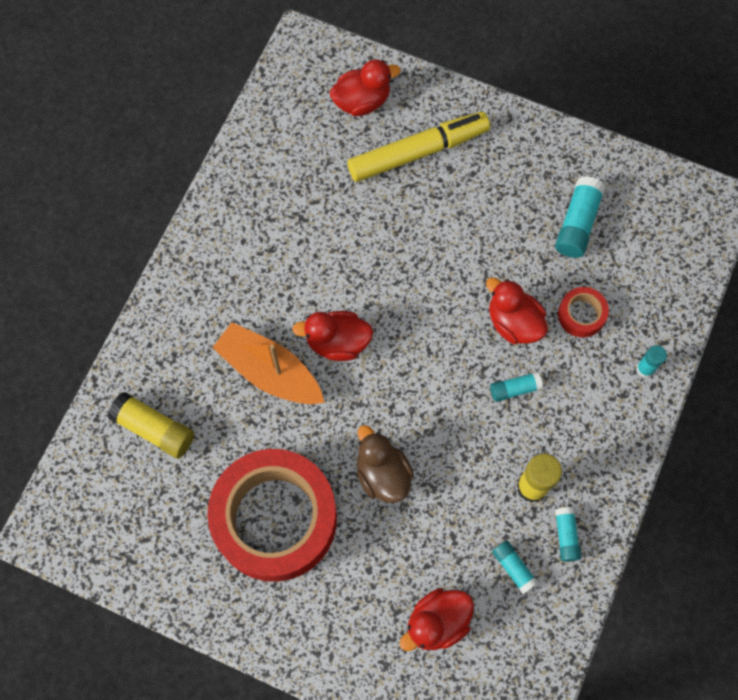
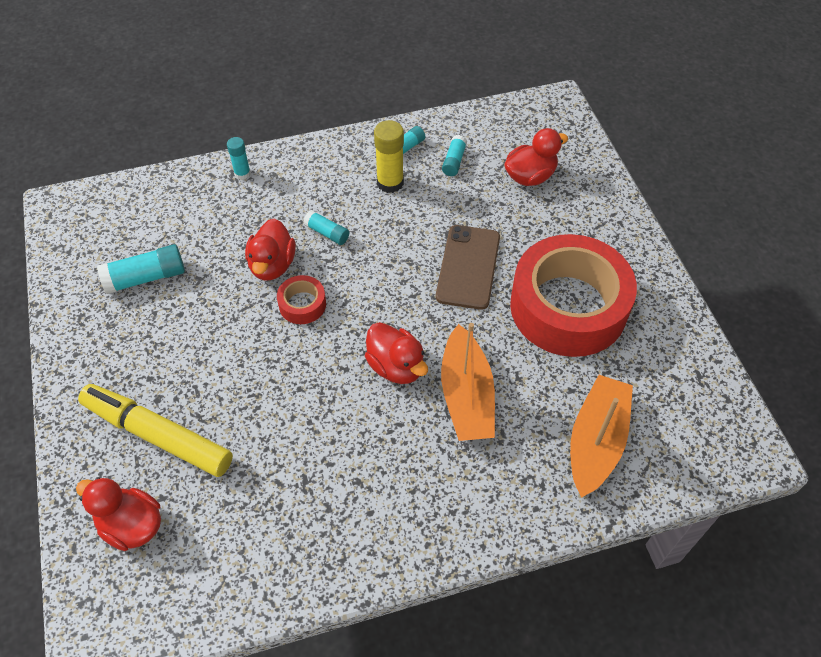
camera: 130 degrees left, 15 degrees down
yellow glue stick [108,392,194,459] -> orange boat [570,375,633,498]
brown duck [357,425,414,503] -> brown phone [436,225,500,310]
red duck [400,588,474,651] -> red duck turned 45 degrees counterclockwise [504,128,568,186]
red tape [558,287,609,337] -> red tape moved to [277,275,326,324]

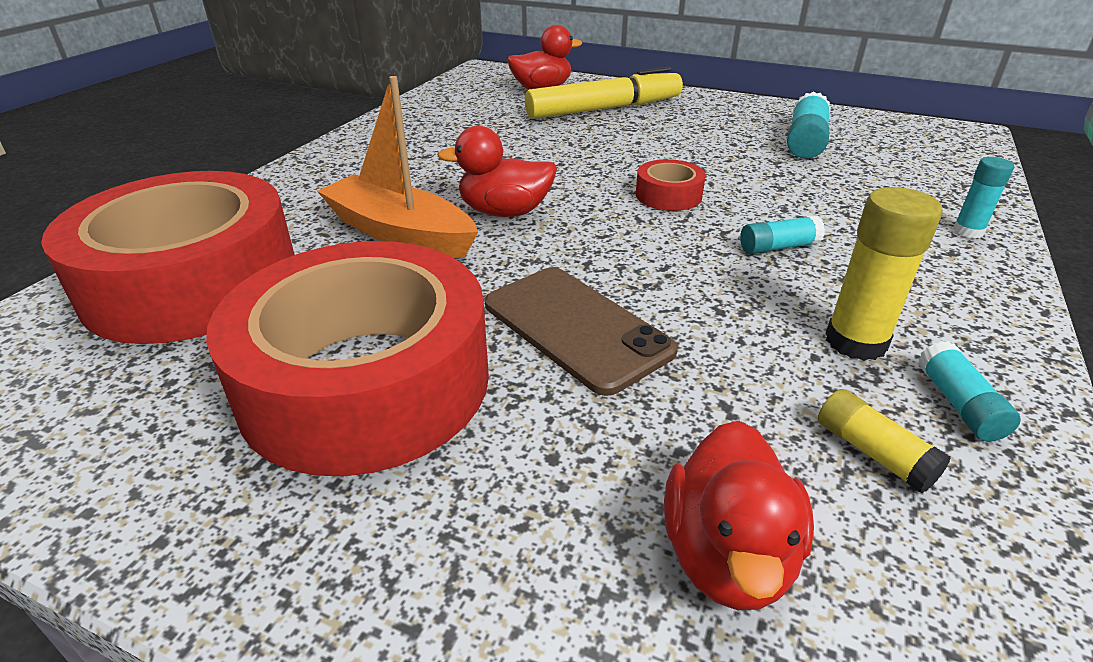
camera: 130 degrees right, 20 degrees down
red duck [245,218,296,281] -> none
turquoise glue stick [442,135,467,176] -> yellow glue stick [818,389,951,493]
orange boat [570,375,633,498] -> red tape [41,171,295,344]

